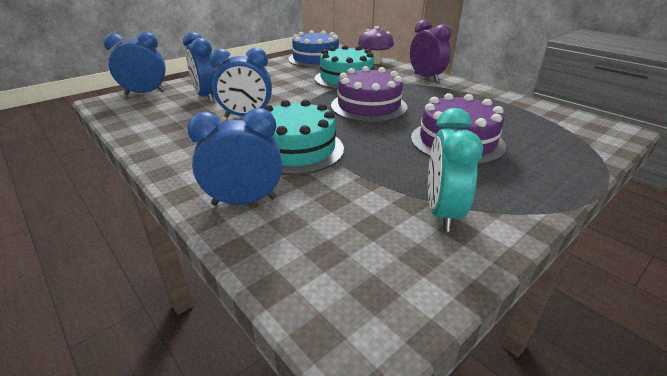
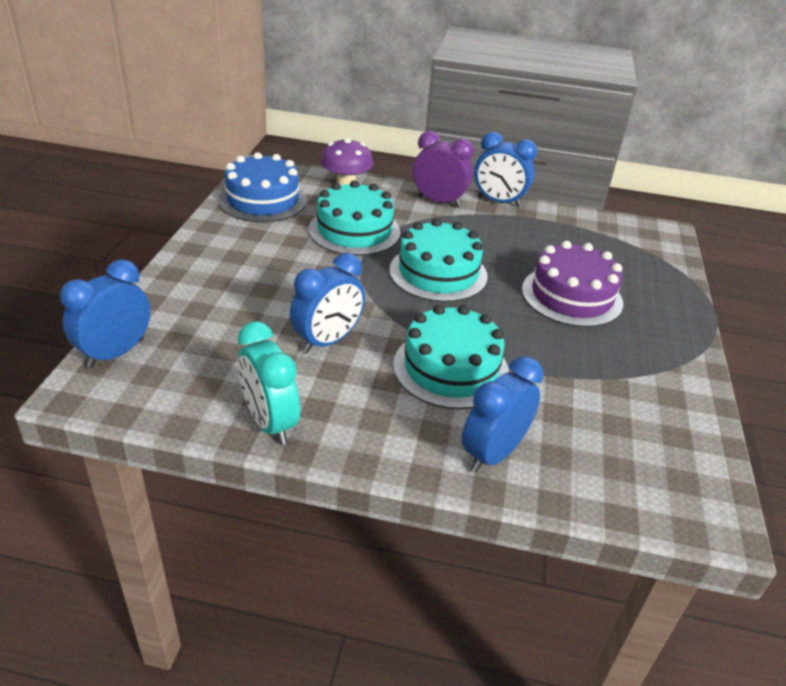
camera: 40 degrees left, 5 degrees up
blue clock [183,32,216,103] -> blue clock moved to [474,132,537,207]
purple cake [331,66,407,122] -> turquoise cake [389,219,488,302]
turquoise clock [428,108,483,232] -> turquoise clock moved to [238,321,300,445]

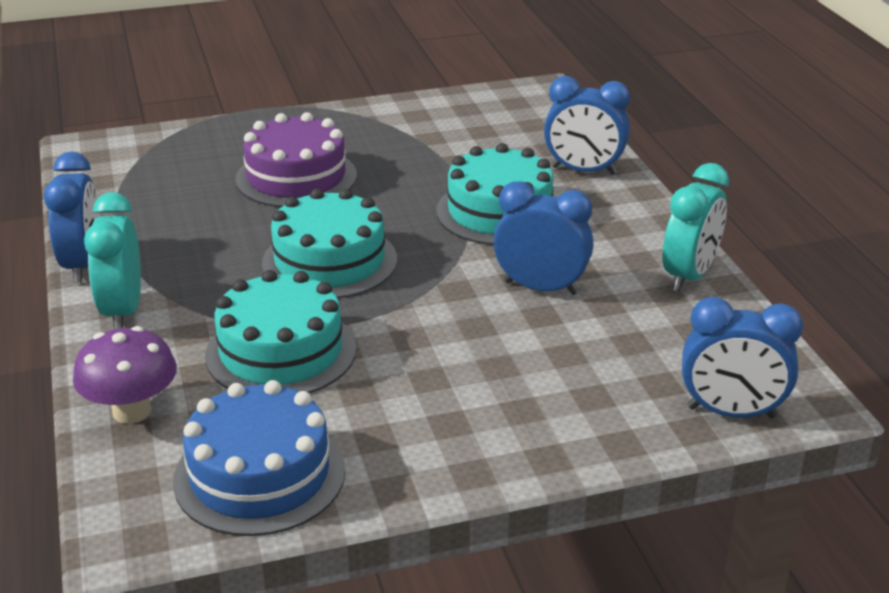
camera: 115 degrees left, 5 degrees down
purple clock [413,131,474,207] -> turquoise clock [84,192,141,330]

